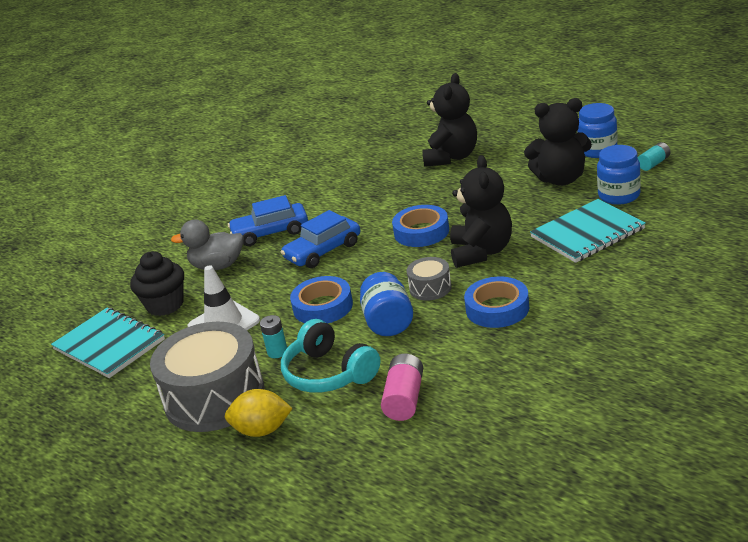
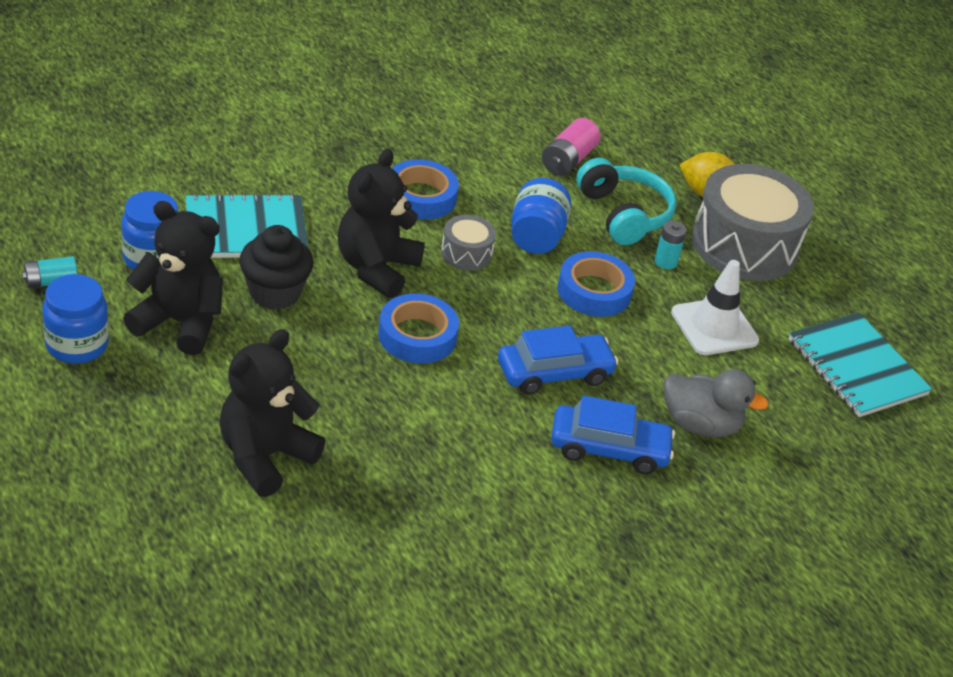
camera: 170 degrees left, 10 degrees up
black cupcake [130,251,184,316] -> black cupcake moved to [239,225,314,310]

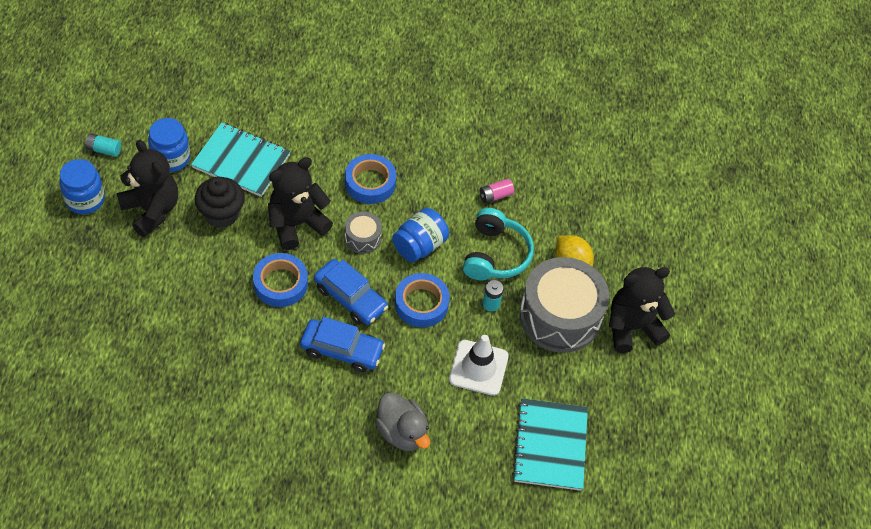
camera: 35 degrees right, 15 degrees up
black teddy bear [220,329,325,497] -> black teddy bear moved to [609,267,675,353]
pink battery [542,118,600,176] -> pink battery [480,179,514,204], size x0.66
blue car [551,395,675,474] -> blue car moved to [314,259,388,325]

